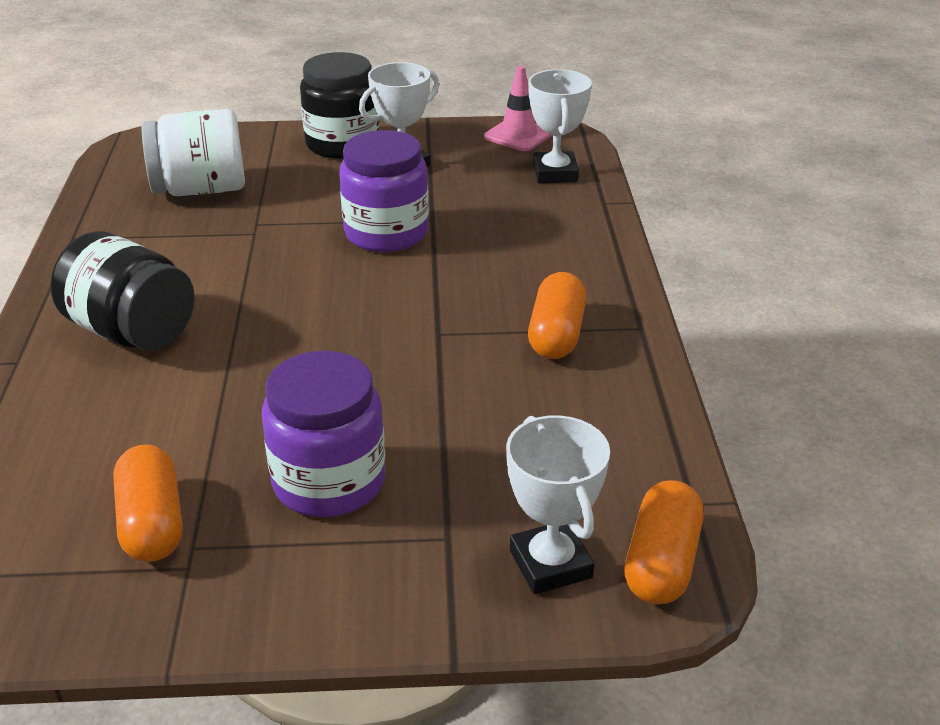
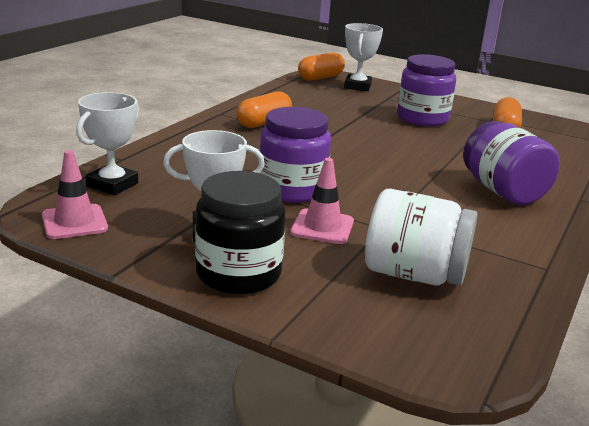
camera: 150 degrees left, 10 degrees down
black jar [50,231,194,350] -> purple jar [463,121,560,205]
none -> pink traffic cone [291,158,354,244]

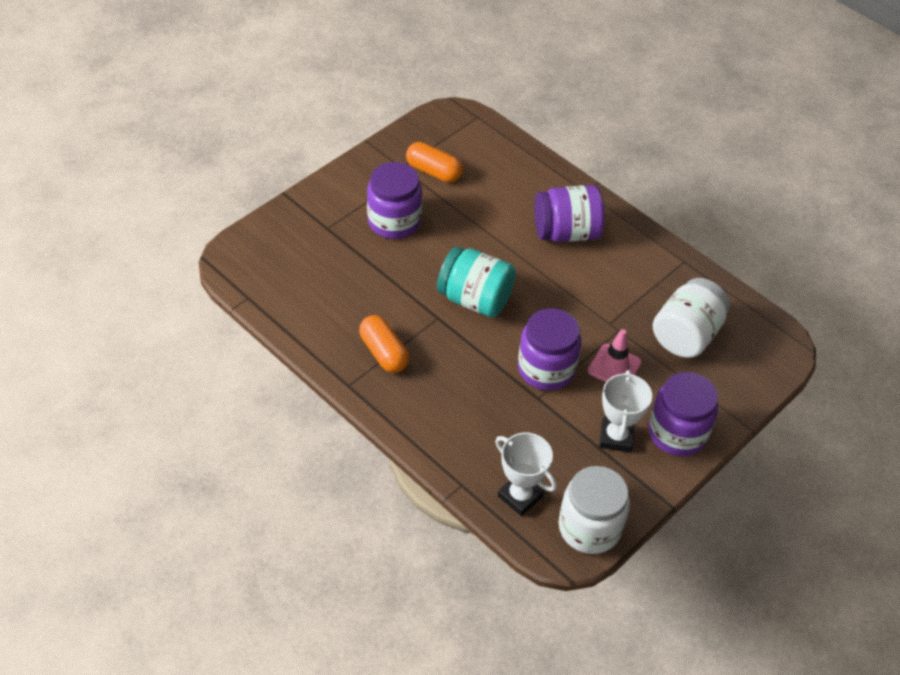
camera: 75 degrees left, 25 degrees up
pink traffic cone [42,150,108,239] -> white jar [559,466,630,554]
black jar [195,171,286,294] -> purple jar [649,372,718,456]
orange capsule [298,52,345,81] -> none
white trophy [344,23,383,91] -> none
none -> turquoise jar [437,247,516,317]

